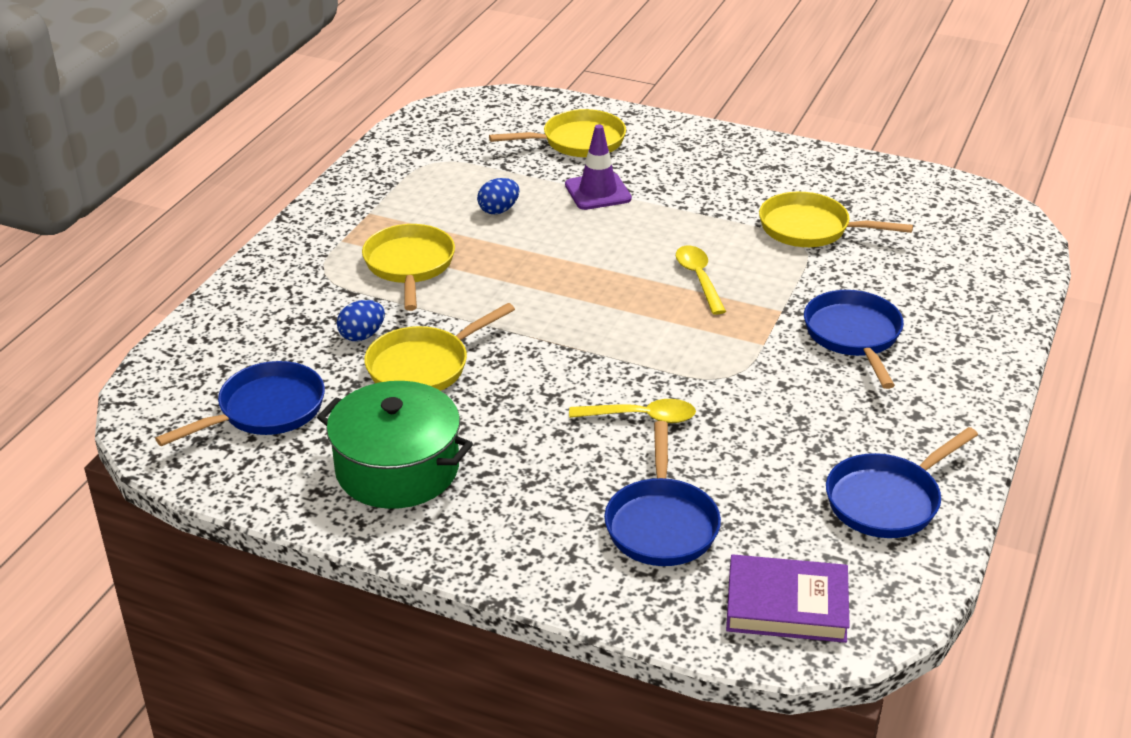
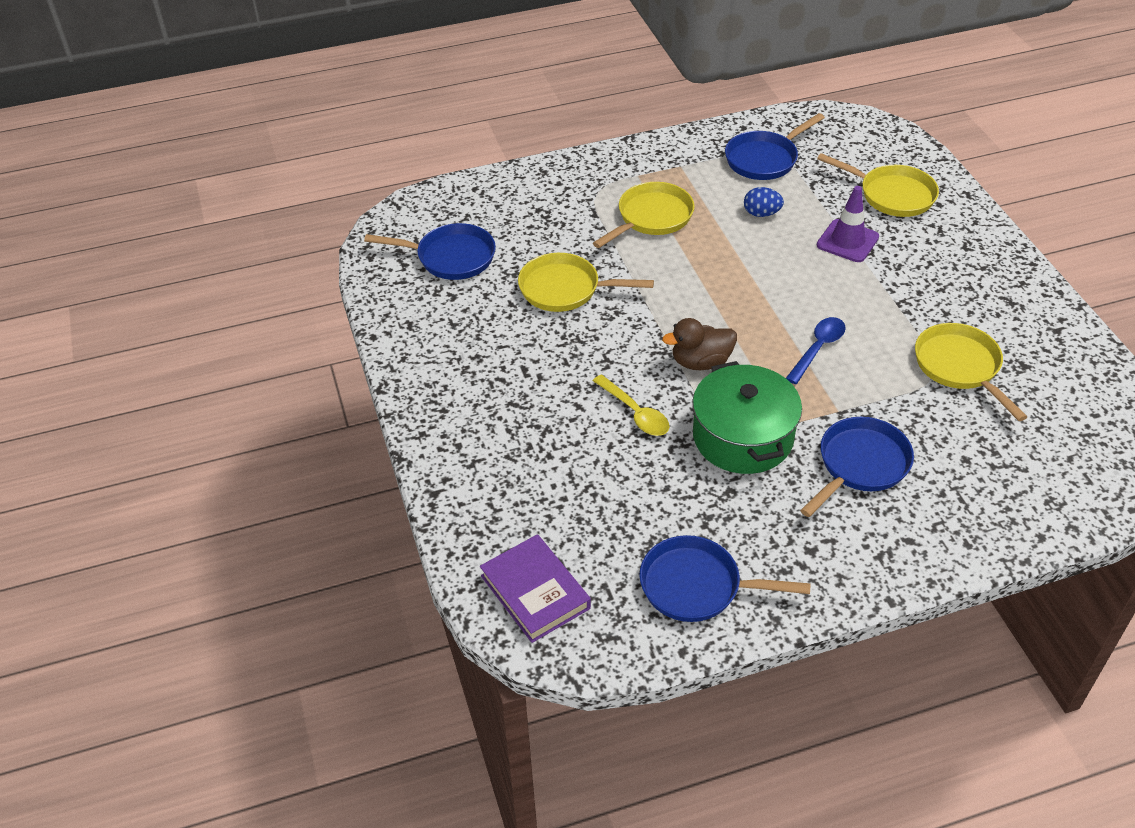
camera: 50 degrees right, 10 degrees up
green pot [317,381,473,509] -> green pot moved to [692,361,802,474]
blue egg [337,300,385,341] -> none
blue pan [604,421,721,566] -> blue pan moved to [725,113,825,180]
yellow spoon [676,246,726,315] -> blue spoon [786,317,846,384]
none -> brown duck [662,318,737,370]

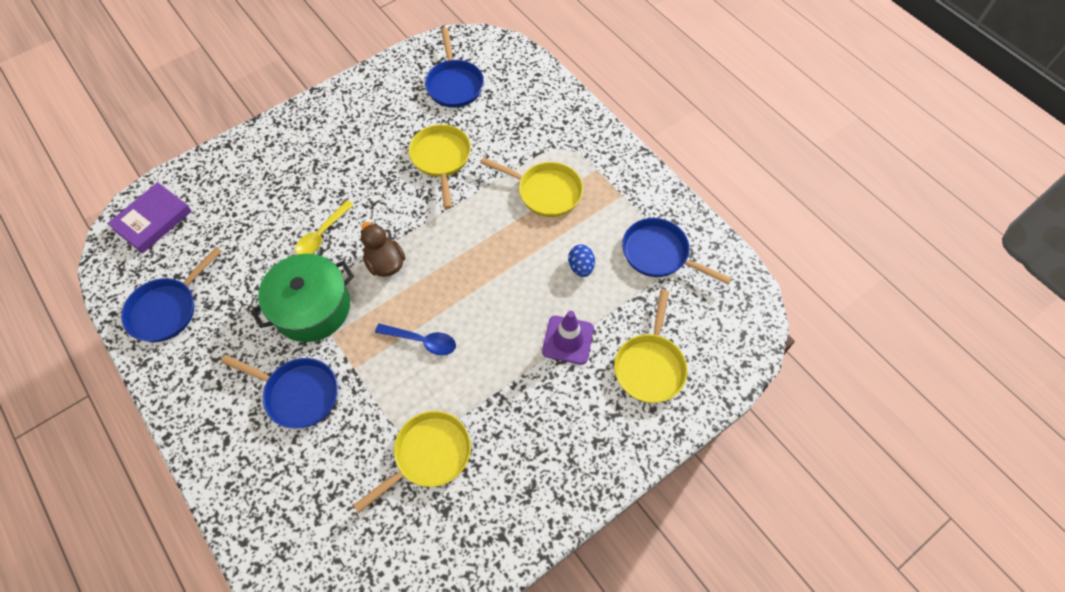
camera: 70 degrees right, 15 degrees up
blue pan [640,535,811,622] -> blue pan turned 135 degrees counterclockwise [121,247,222,342]

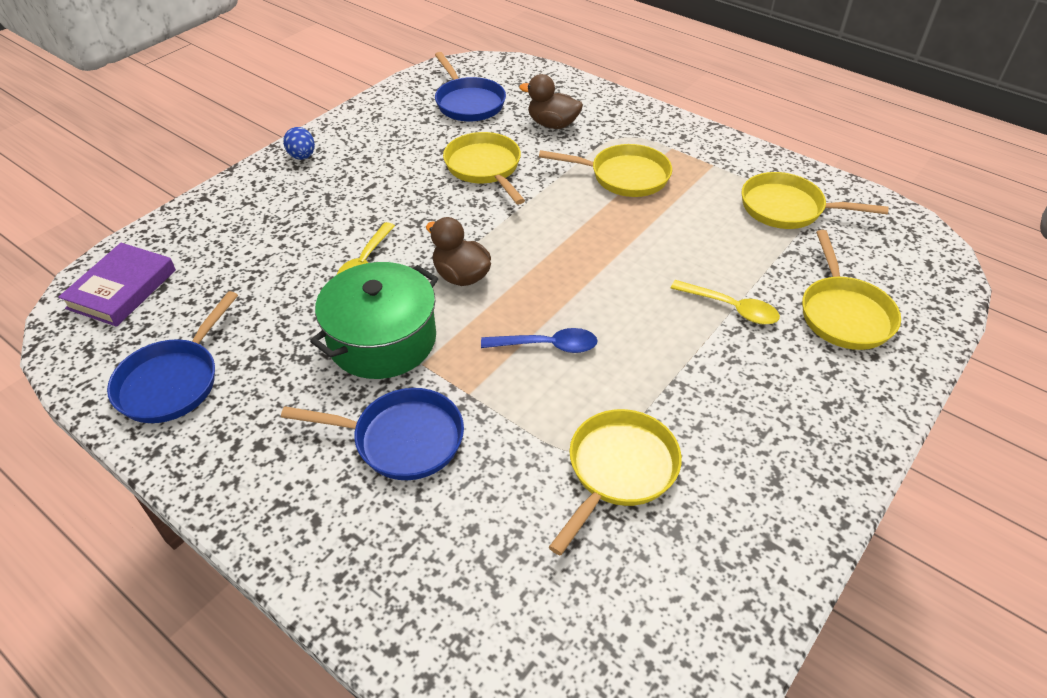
camera: 15 degrees left, 15 degrees down
purple traffic cone [542,311,594,365] -> yellow spoon [671,280,780,325]
blue egg [568,244,595,277] -> blue egg moved to [283,127,315,160]
blue pan [622,218,732,284] -> yellow pan [742,172,889,229]
none -> brown duck [519,74,583,129]

